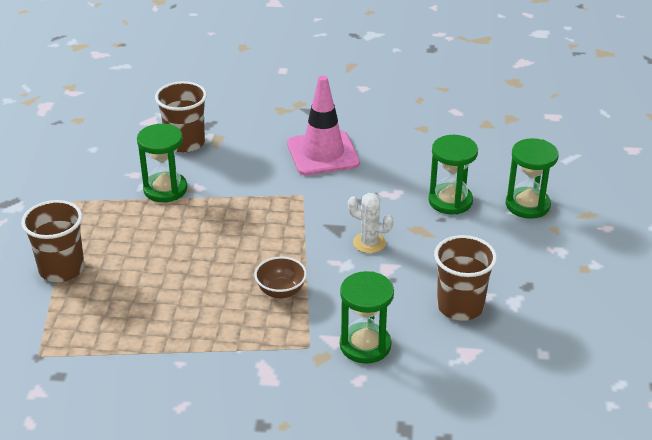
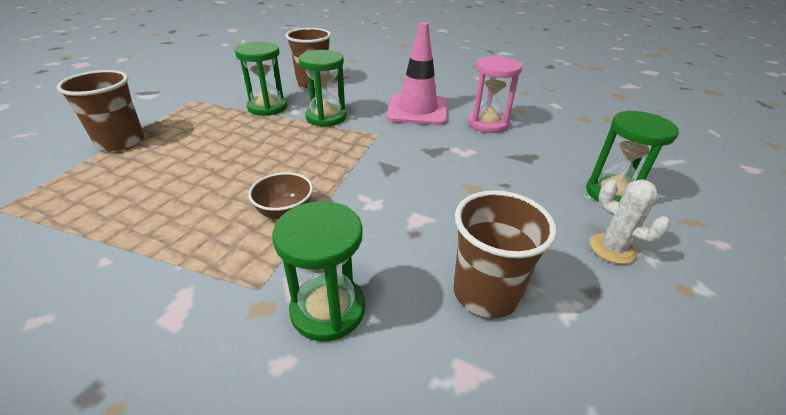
camera: 20 degrees right, 0 degrees up
white cactus [348,193,394,253] -> white cactus moved to [590,180,670,264]
green hourglass [428,135,478,214] -> green hourglass moved to [299,50,347,127]
none -> pink hourglass [468,56,522,133]

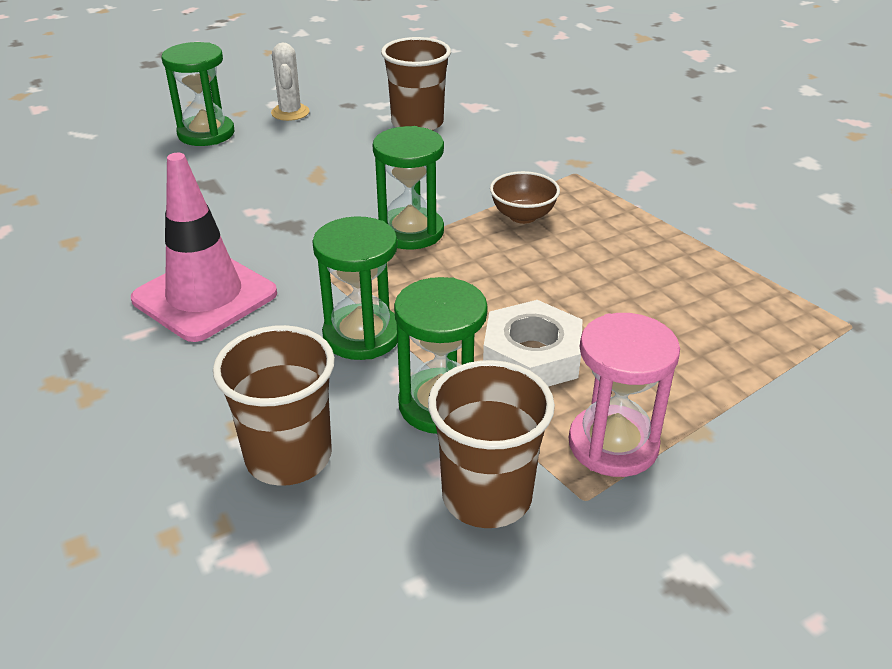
camera: 145 degrees left, 0 degrees up
brown cup [56,70,144,152] -> brown cup moved to [428,360,555,528]
green hourglass [272,201,365,341] -> green hourglass moved to [372,126,444,250]
pink hourglass [468,56,522,133] -> pink hourglass moved to [569,313,680,477]
none -> white nut [483,300,583,387]

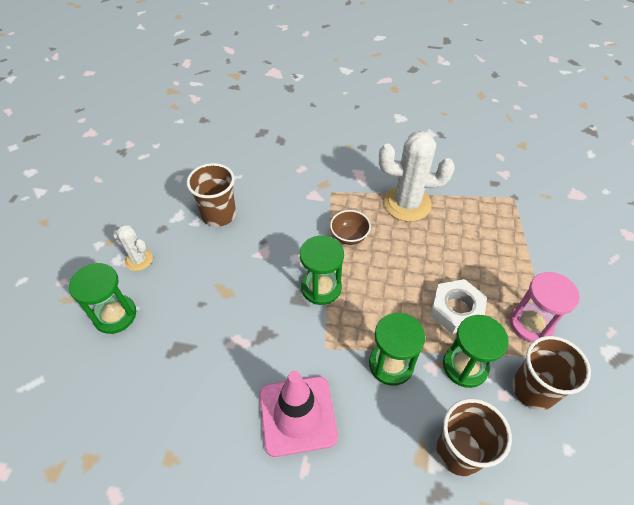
camera: 50 degrees left, 15 degrees up
none -> white cactus [379,131,455,222]

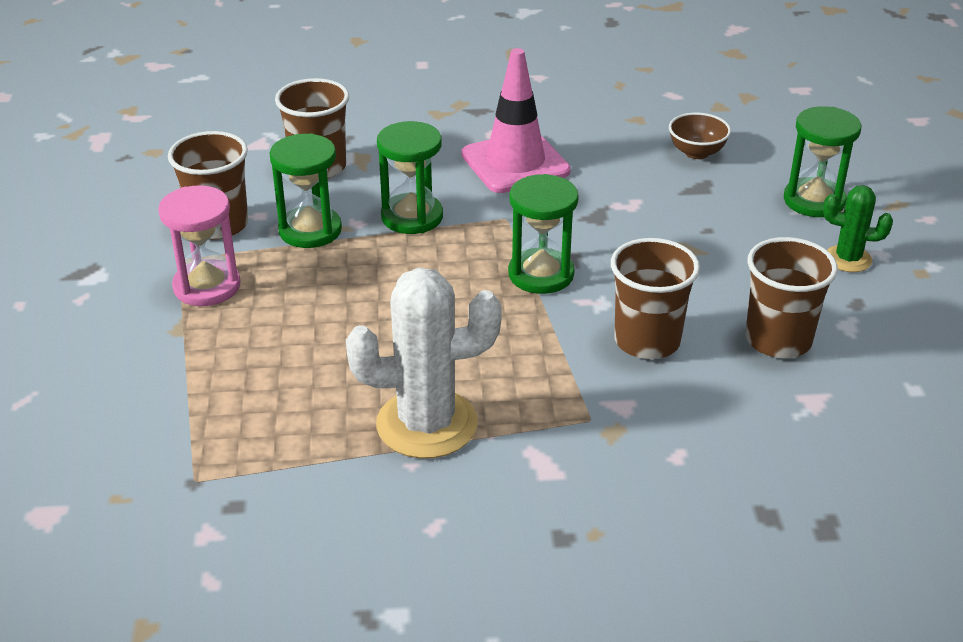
camera: 165 degrees right, 15 degrees down
white cactus [113,225,153,271] -> green cactus [823,185,893,272]
brown bowl [330,210,371,245] -> brown bowl moved to [669,113,731,159]
white nut [430,279,487,334] -> none
none -> brown cup [611,238,700,359]

